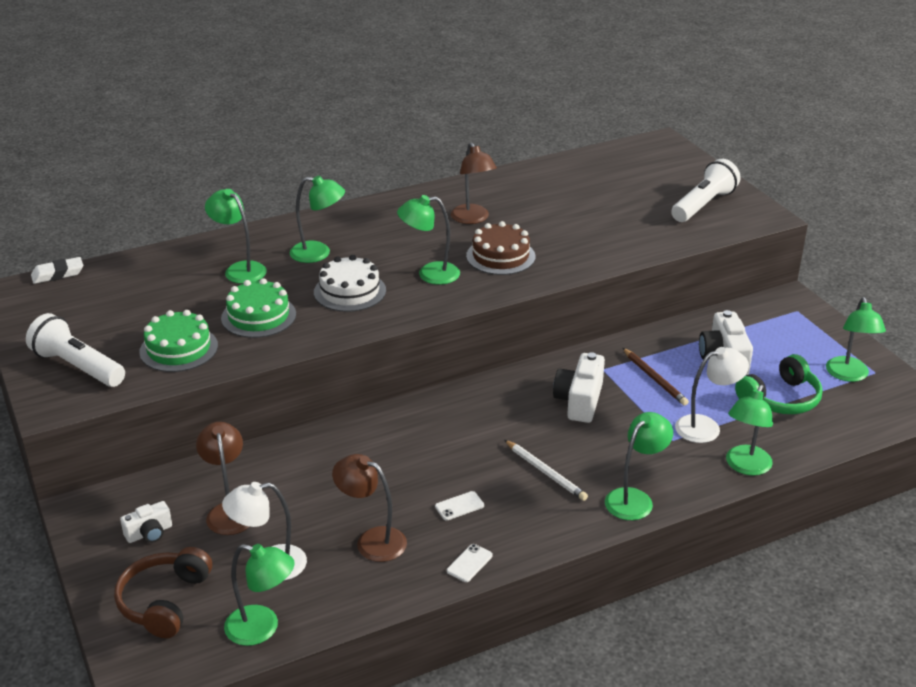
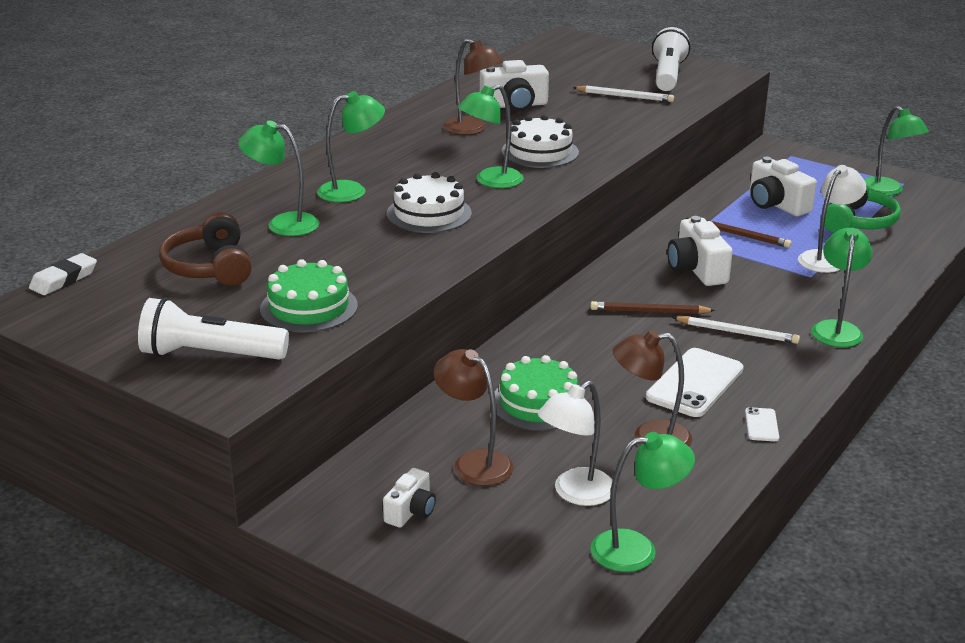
camera: 30 degrees left, 5 degrees down
brown headphones [114,547,212,638] -> brown headphones moved to [159,213,252,286]
green cake [221,278,296,338] -> green cake moved to [494,355,585,431]
white phone [435,491,484,520] -> white phone [646,348,744,417], size x2.15
brown cake [466,221,535,275] -> white cake [501,115,579,168]
green lamp [726,385,773,476] -> none
none -> white camera [480,60,549,111]
none -> white pencil [573,86,674,102]
none -> brown pencil [590,301,715,314]

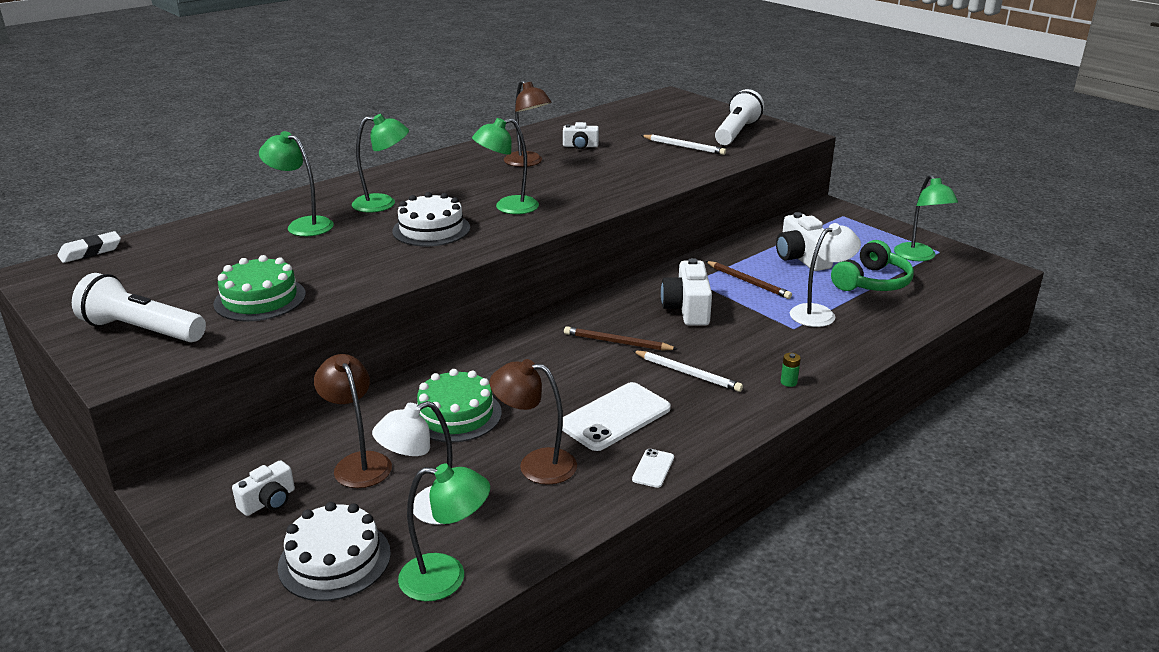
camera: 15 degrees right, 0 degrees up
brown headphones [159,213,252,286] -> none
white camera [480,60,549,111] -> white camera [563,122,599,149], size x0.60
white cake [501,115,579,168] -> white cake moved to [278,502,391,601]
green lamp [811,227,873,347] -> green battery [781,353,801,387]

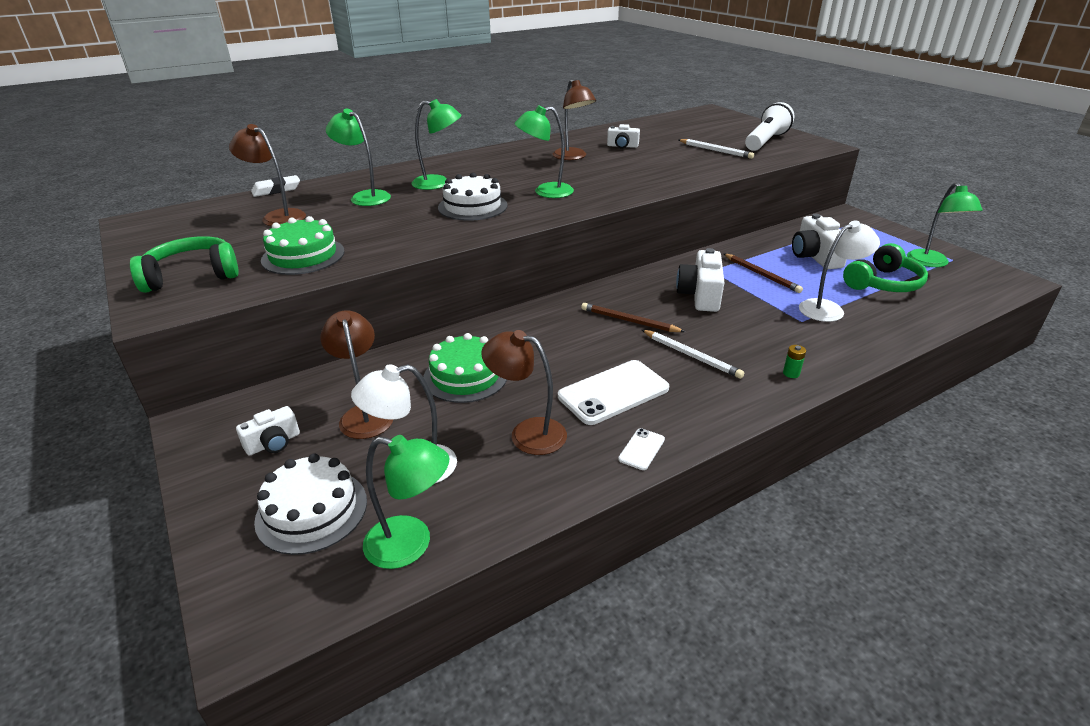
camera: 10 degrees right, 5 degrees up
white eraser [57,231,121,263] -> white eraser moved to [251,175,300,197]
white flashlight [72,273,206,342] -> green headphones [130,236,239,293]
none -> brown lamp [229,124,306,226]

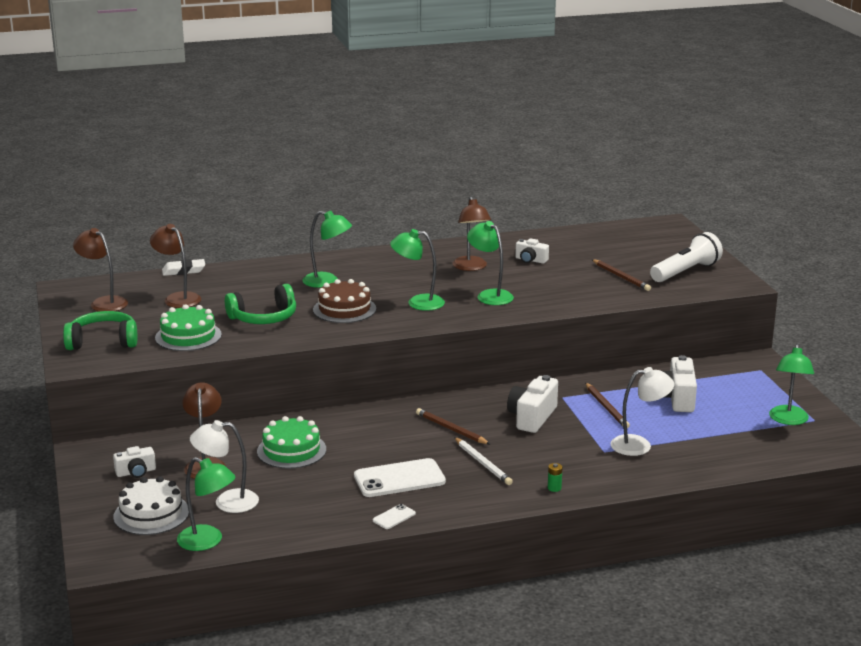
camera: 15 degrees right, 10 degrees down
green lamp [326,109,391,206] -> green lamp moved to [467,221,514,305]
white cake [438,173,508,221] -> brown cake [313,279,376,323]
brown lamp [481,330,567,455] -> brown lamp moved to [73,228,128,312]
white pencil [678,139,754,159] -> brown pencil [592,259,651,291]
green headphones [843,243,928,292] -> green headphones moved to [225,284,296,324]

